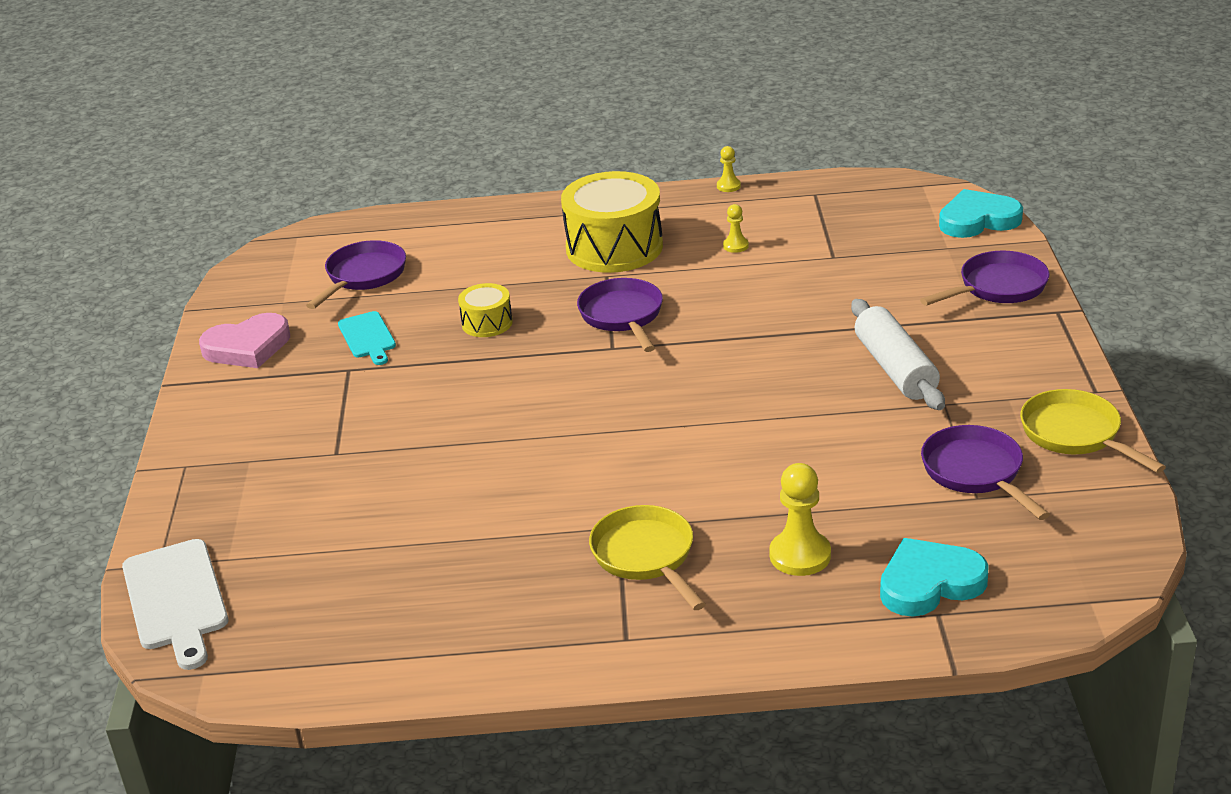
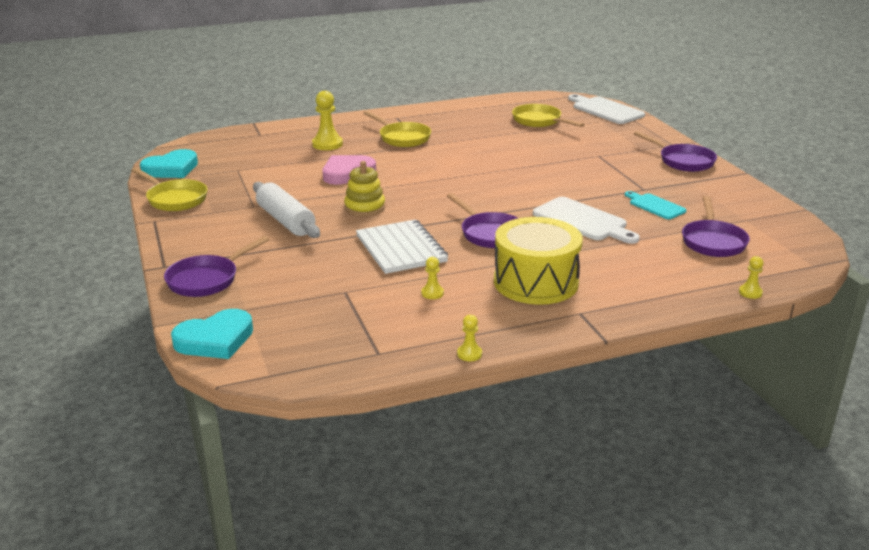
camera: 160 degrees right, 5 degrees down
pink heart [199,313,290,368] -> pink heart moved to [322,155,376,185]
yellow drum [458,283,513,337] -> white cutting board [533,197,640,244]
turquoise heart [880,538,989,617] -> turquoise heart moved to [140,149,198,178]
purple pan [921,425,1050,520] -> purple pan moved to [634,131,717,172]
none -> yellow stacking toy [344,161,385,216]
none -> white notebook [356,219,448,274]
none -> yellow pan [512,104,585,127]
none -> yellow pawn [739,256,764,299]

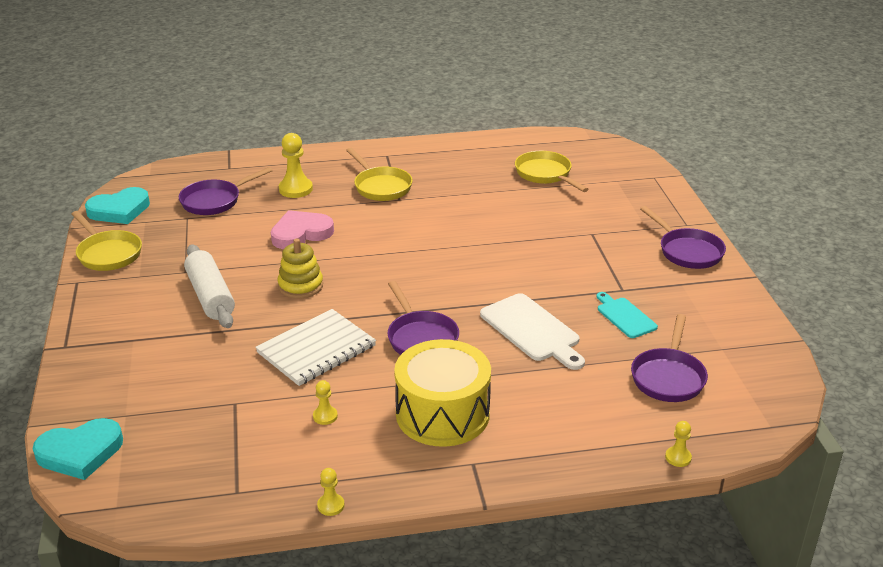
camera: 10 degrees right, 5 degrees up
purple pan [164,236,269,297] -> purple pan moved to [179,167,273,215]
white notebook [356,219,448,274] -> white notebook turned 60 degrees clockwise [255,309,376,386]
white cutting board [568,94,645,124] -> none

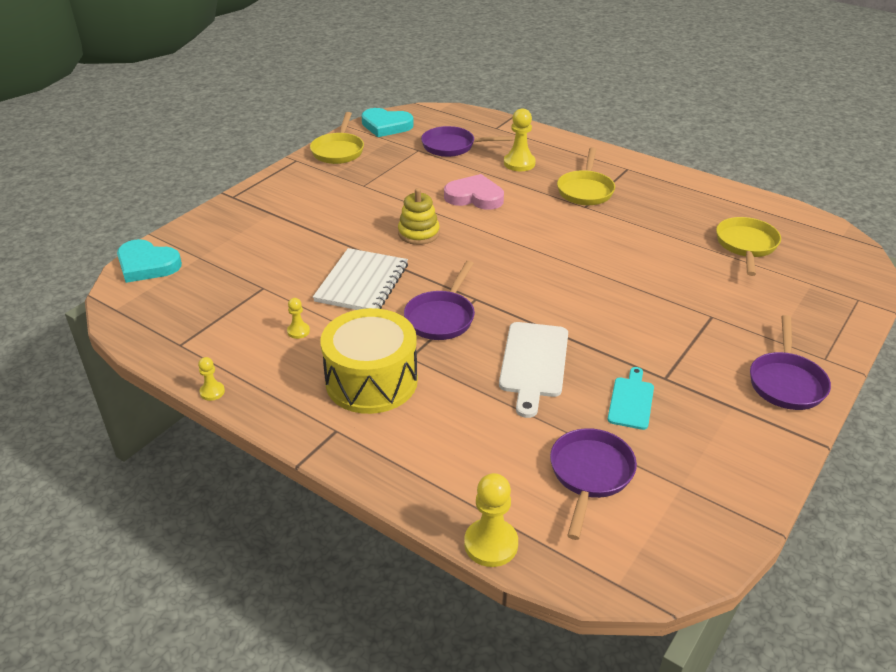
camera: 45 degrees right, 5 degrees up
white rolling pin [184,244,235,328] -> none
white notebook [255,309,376,386] -> white notebook turned 75 degrees counterclockwise [313,248,408,310]
purple pan [631,314,708,402] -> purple pan turned 135 degrees clockwise [550,428,637,540]
yellow pawn [665,421,692,467] -> yellow pawn [464,473,518,567], size x1.86

